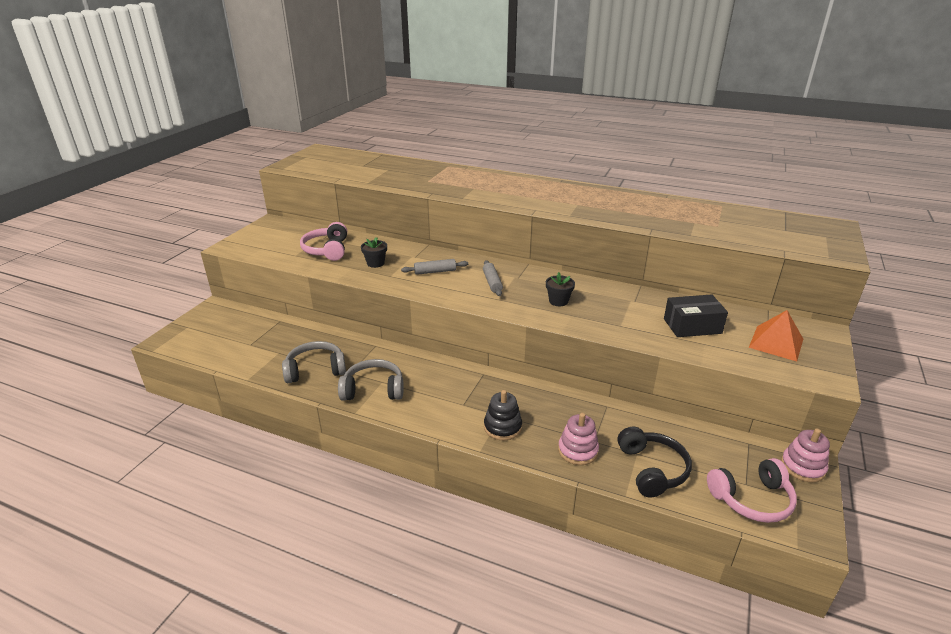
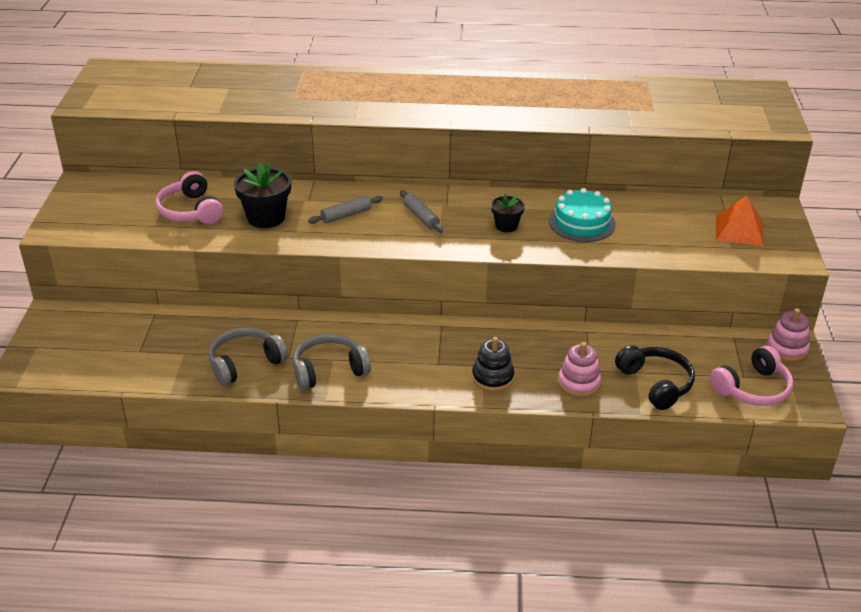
camera: 20 degrees left, 5 degrees up
black flower pot [361,237,387,268] -> black flower pot [234,162,291,228], size x1.69
black box [664,294,728,337] -> none
none -> turquoise cake [549,188,616,242]

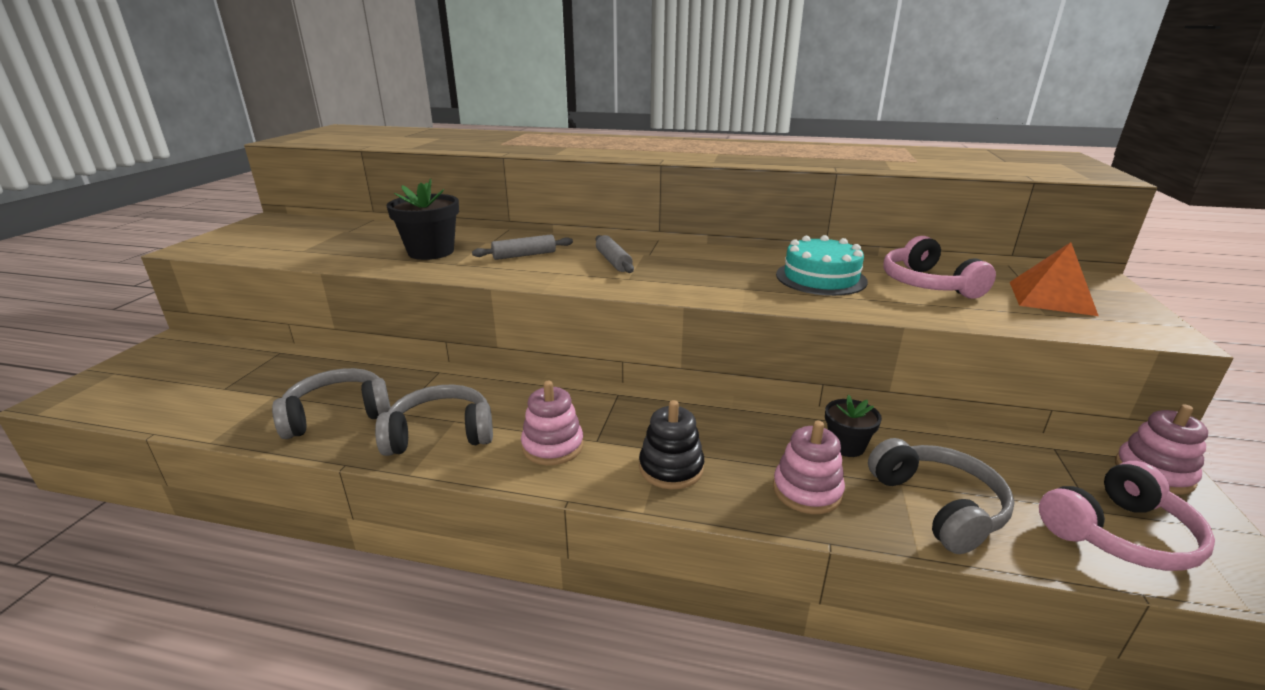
camera: 10 degrees right, 10 degrees down
pink headphones [155,171,223,224] -> pink headphones moved to [883,236,996,299]
black flower pot [491,194,525,232] -> black flower pot moved to [825,395,882,457]
black headphones [615,345,695,410] -> grey headphones [868,438,1014,554]
none -> pink stacking toy [521,381,583,465]

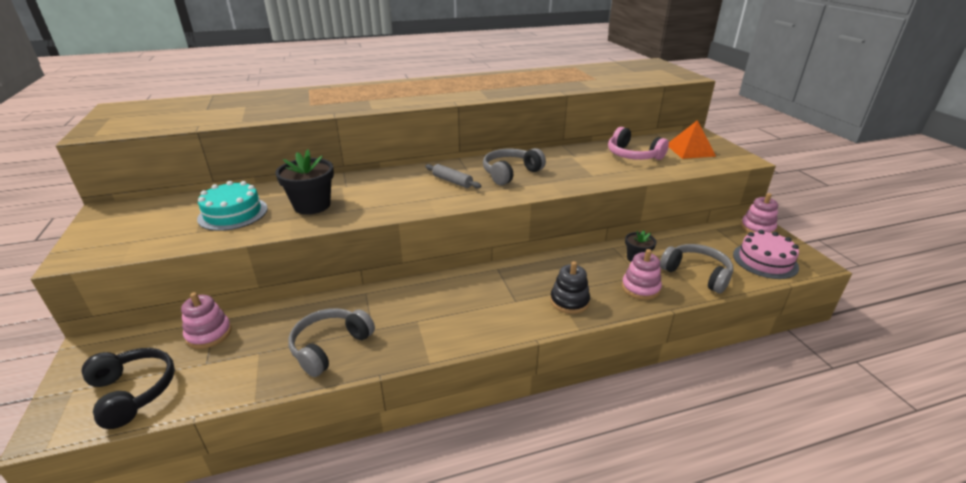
camera: 30 degrees left, 5 degrees up
grey headphones [375,385,493,456] -> grey headphones moved to [483,148,546,185]
grey rolling pin [472,235,573,260] -> none
pink stacking toy [521,381,583,465] -> pink stacking toy moved to [181,292,232,349]
turquoise cake [776,235,868,296] -> turquoise cake moved to [197,181,268,231]
pink headphones [1039,461,1215,571] -> pink cake [733,230,799,279]
none -> black headphones [81,348,175,429]

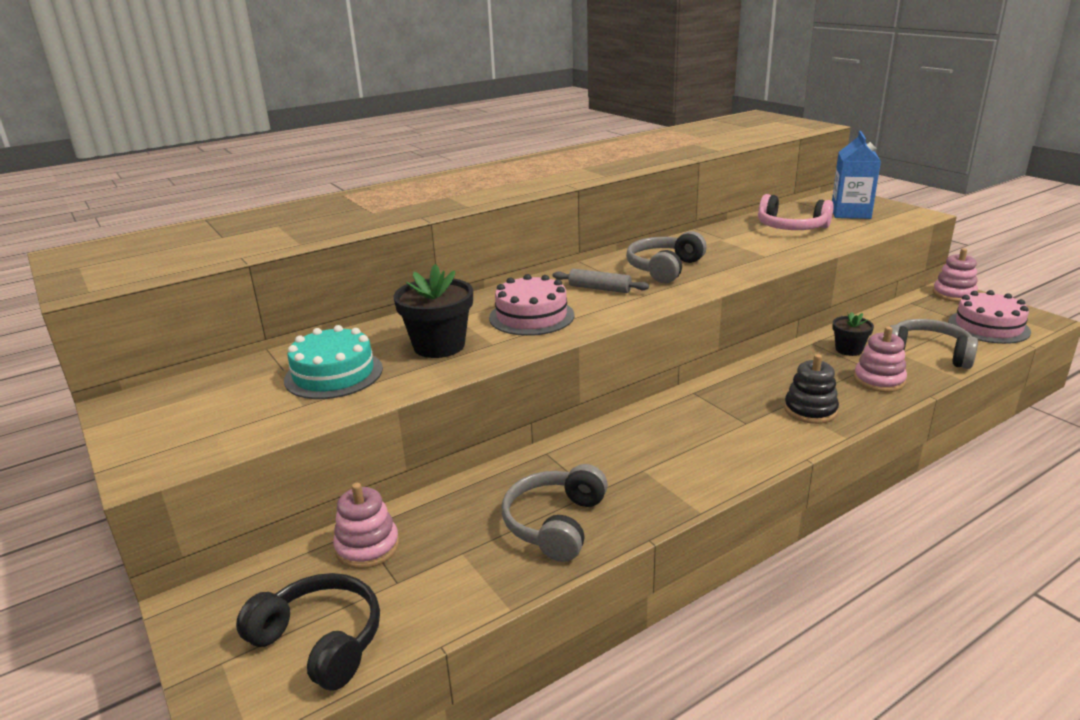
camera: 15 degrees left, 5 degrees down
orange pyramid [669,120,716,159] -> blue carton [832,131,881,219]
none -> pink cake [489,274,574,336]

